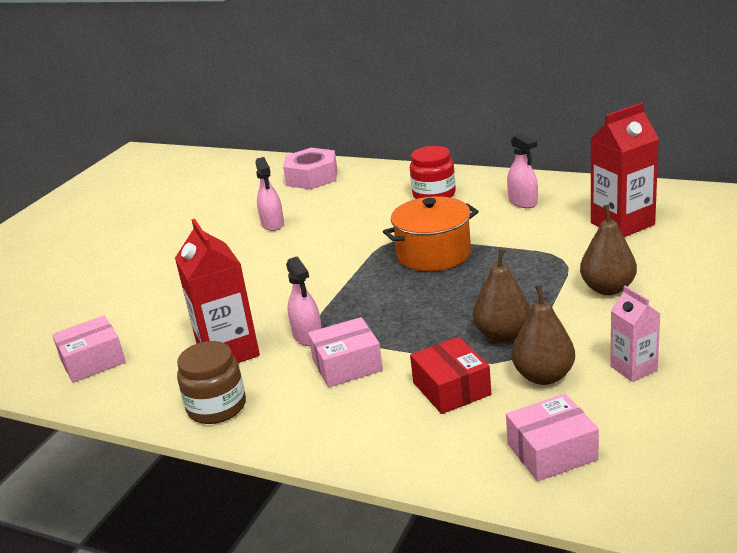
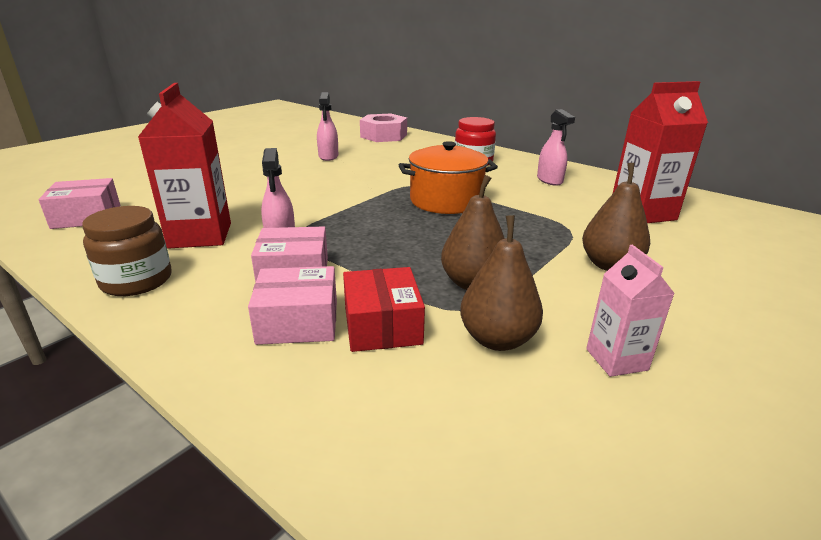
camera: 10 degrees right, 0 degrees up
pink box [506,394,599,481] -> pink box moved to [248,266,337,345]

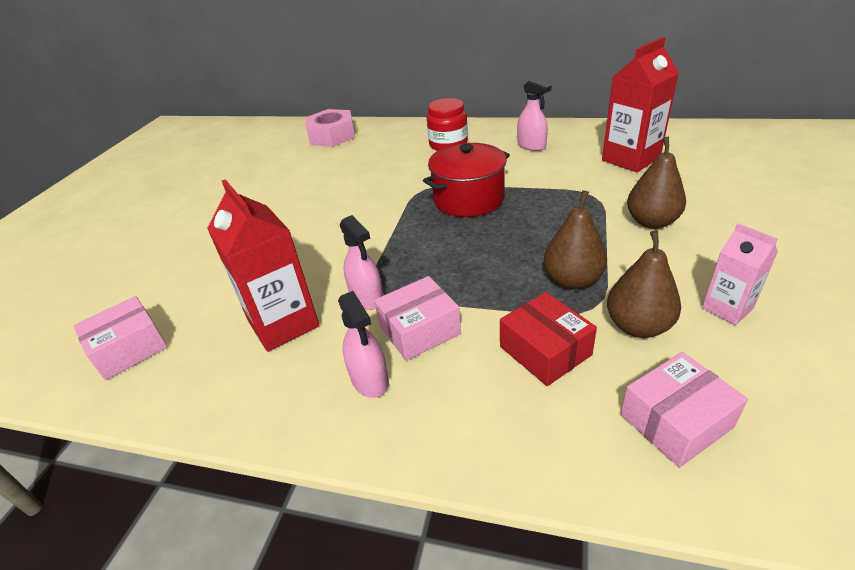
camera: 20 degrees left, 10 degrees up
brown jar [82,206,172,296] -> none
pink box [248,266,337,345] -> pink box moved to [620,352,748,468]
pink spray bottle [317,92,338,161] -> pink spray bottle moved to [338,291,389,398]
orange pot [399,141,498,214] -> red pot [423,143,510,217]

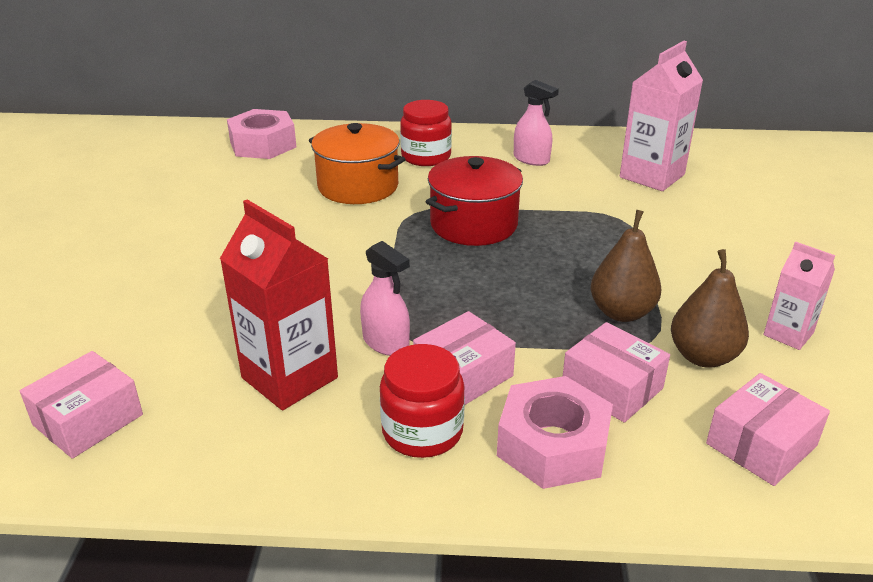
camera: 15 degrees left, 5 degrees down
pink spray bottle [338,291,389,398] -> red jar [380,344,465,458]
red box [500,292,597,386] -> pink box [562,322,670,423]
red carton [602,37,679,172] -> pink carton [620,41,703,191]
brown pear [627,137,686,229] -> none
none -> orange pot [309,123,406,204]
none -> pink nut [497,376,613,489]

